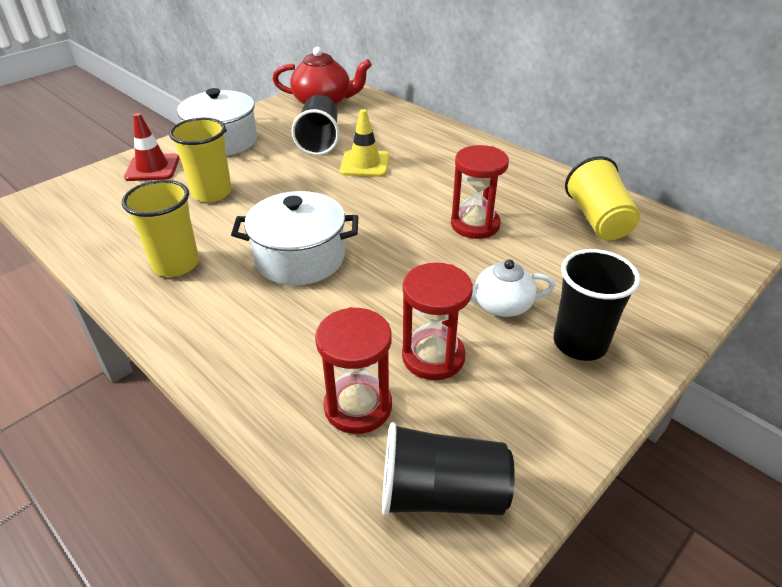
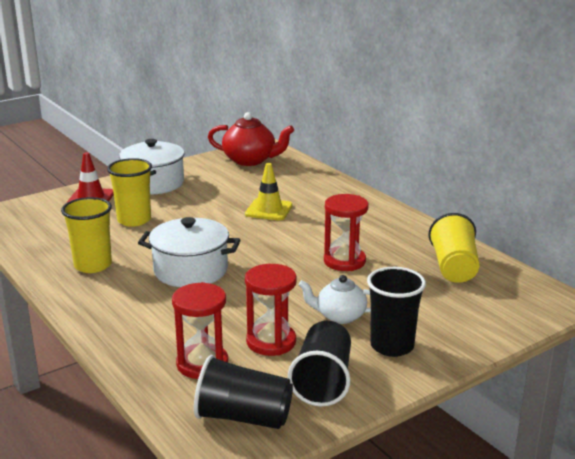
camera: 10 degrees right, 15 degrees down
black cup [291,95,339,155] -> black cup moved to [288,321,351,407]

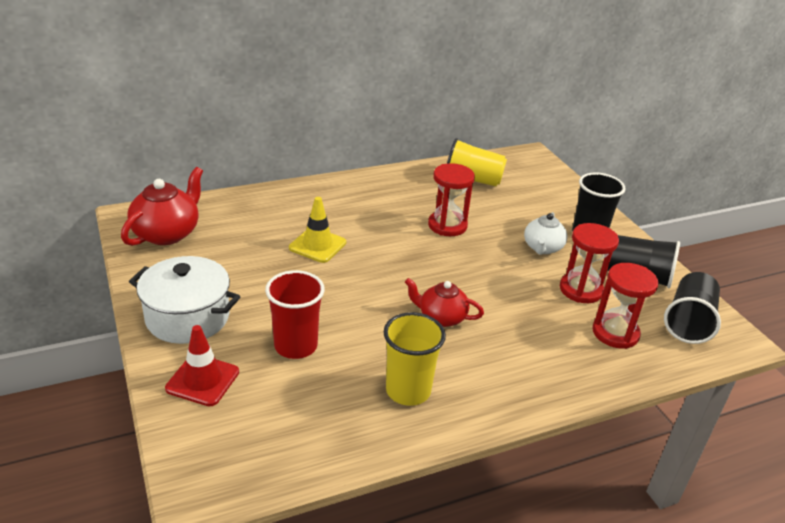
camera: 80 degrees left, 10 degrees up
yellow cup [107,158,152,227] -> red cup [265,270,325,359]
white pot [138,217,240,287] -> red teapot [405,278,484,327]

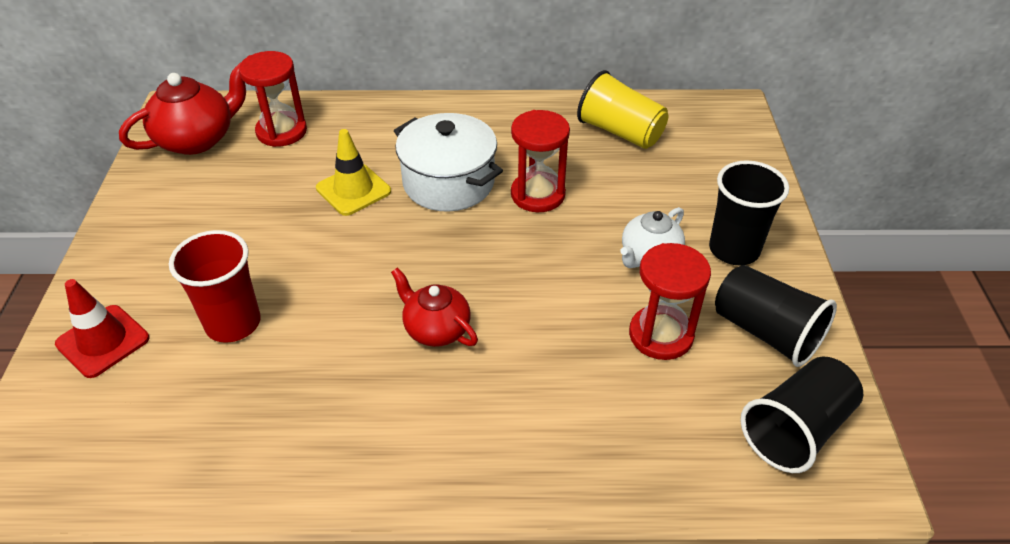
camera: 25 degrees right, 10 degrees up
white pot [129,256,240,344] -> white pot moved to [394,113,503,212]
yellow cup [384,312,446,406] -> none
red hourglass [592,263,659,349] -> red hourglass moved to [239,51,307,147]

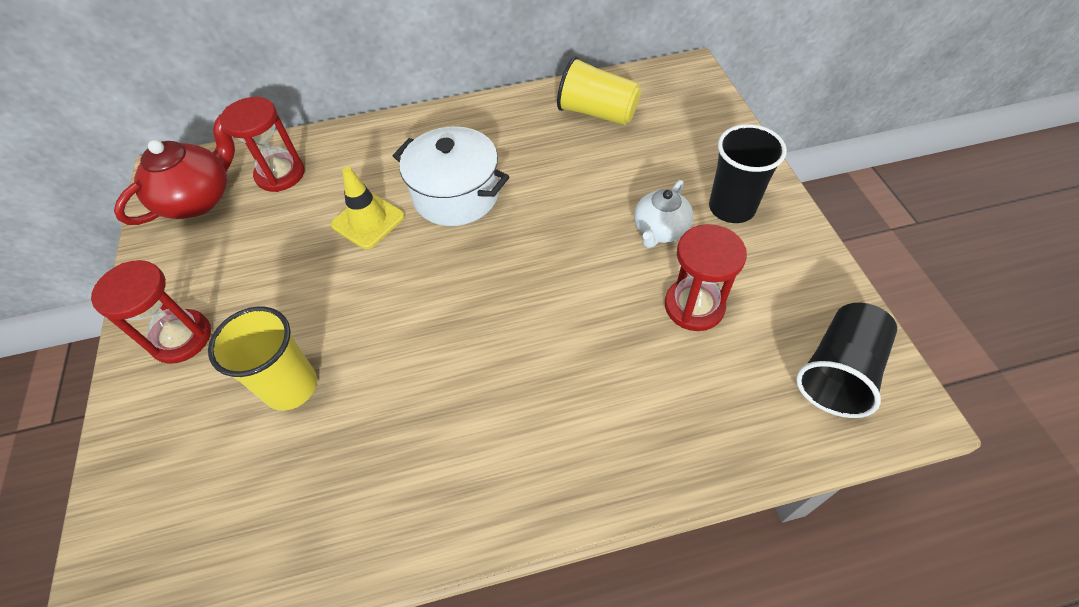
camera: 10 degrees left, 10 degrees up
red traffic cone [55,279,149,378] -> none
red cup [169,230,261,343] -> yellow cup [208,306,317,411]
red teapot [391,267,478,347] -> none
red hourglass [511,110,570,212] -> red hourglass moved to [91,260,211,364]
black cup [715,265,837,367] -> none

